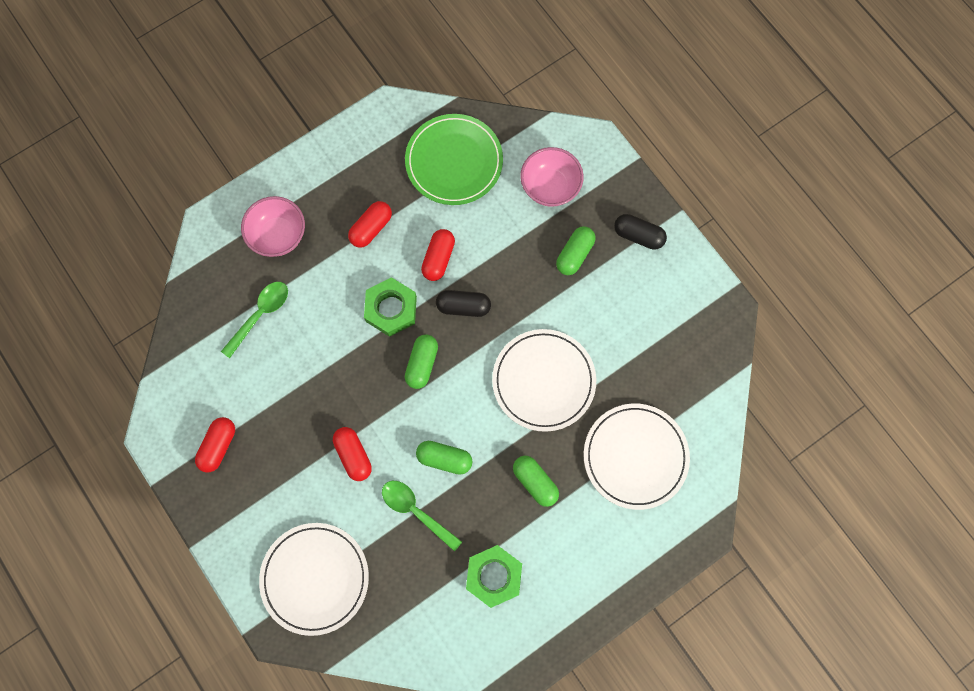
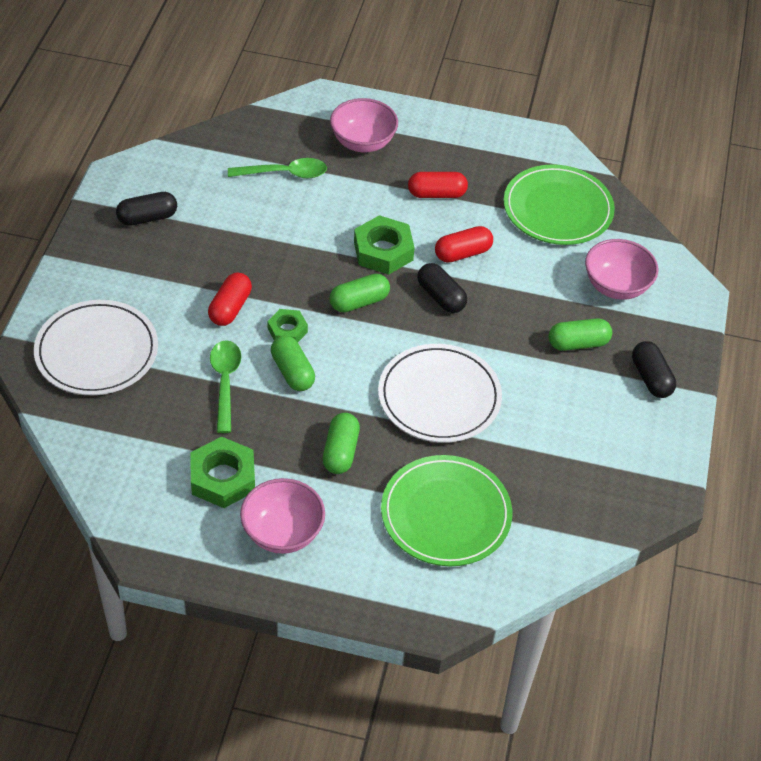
camera: 45 degrees right, 25 degrees down
red capsule [195,417,235,473] -> black capsule [116,192,177,226]
white plate [584,404,690,510] -> green plate [381,455,512,566]
none -> pink bowl [240,478,325,554]
none -> green nut [267,309,308,342]

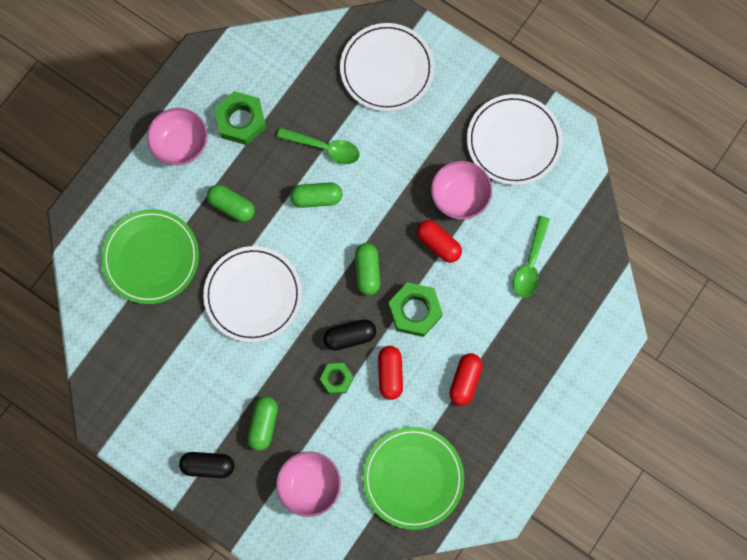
camera: 115 degrees right, 25 degrees up
black capsule [116,192,177,226] -> white plate [467,94,562,185]
red capsule [208,273,252,326] -> red capsule moved to [417,220,462,263]
green nut [267,309,308,342] -> green nut moved to [320,363,353,394]
pink bowl [330,98,398,153] -> pink bowl moved to [431,161,492,219]

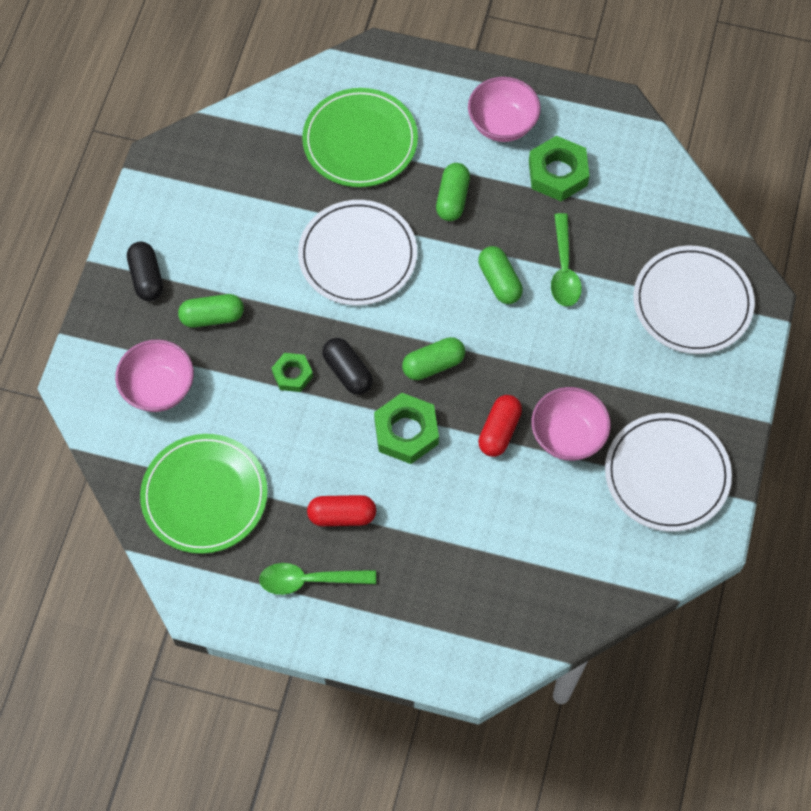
camera: 70 degrees right, 10 degrees down
red capsule [378,346,403,400] -> none
green spoon [513,216,550,298] -> green spoon moved to [259,563,376,595]

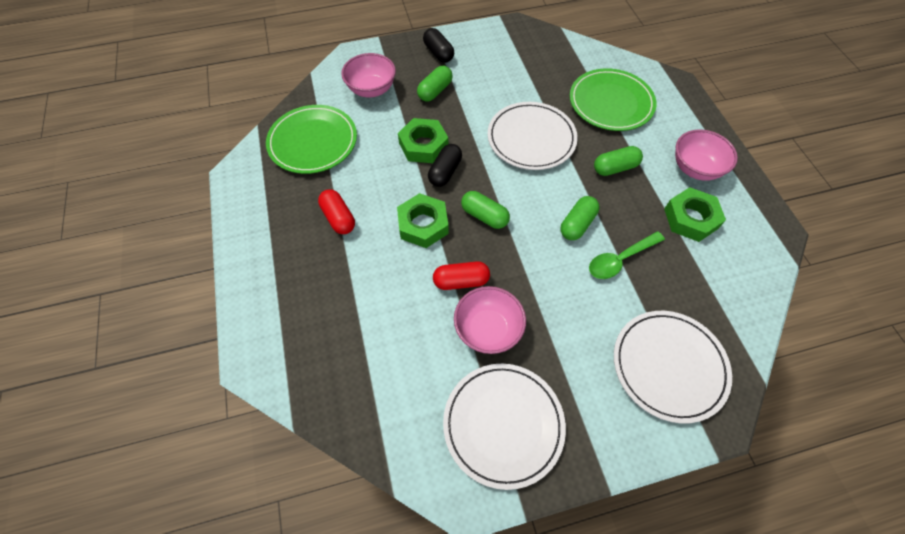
camera: 60 degrees right, 5 degrees down
black capsule [127,242,163,301] -> black capsule turned 75 degrees counterclockwise [423,28,454,63]
green capsule [178,294,244,327] -> green capsule turned 75 degrees clockwise [417,66,453,102]
green spoon [259,563,376,595] -> none
green nut [272,353,313,392] -> green nut [398,118,448,163], size x1.66

